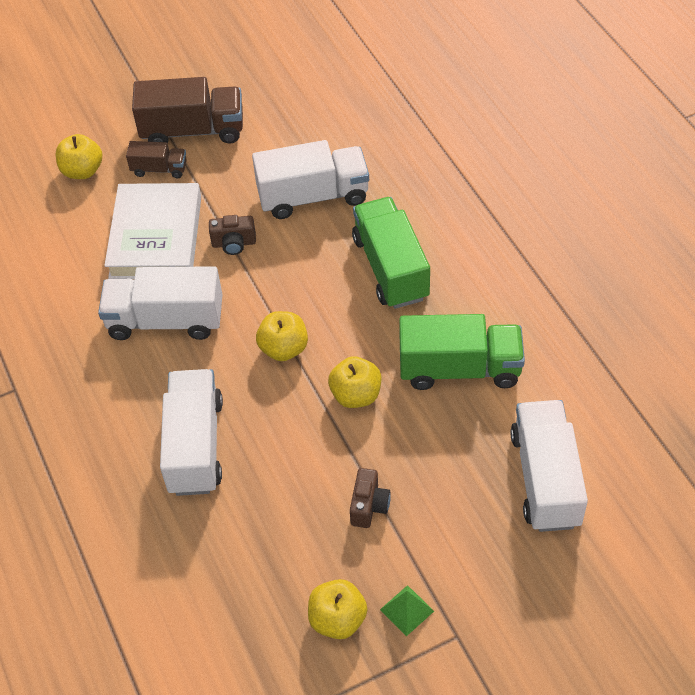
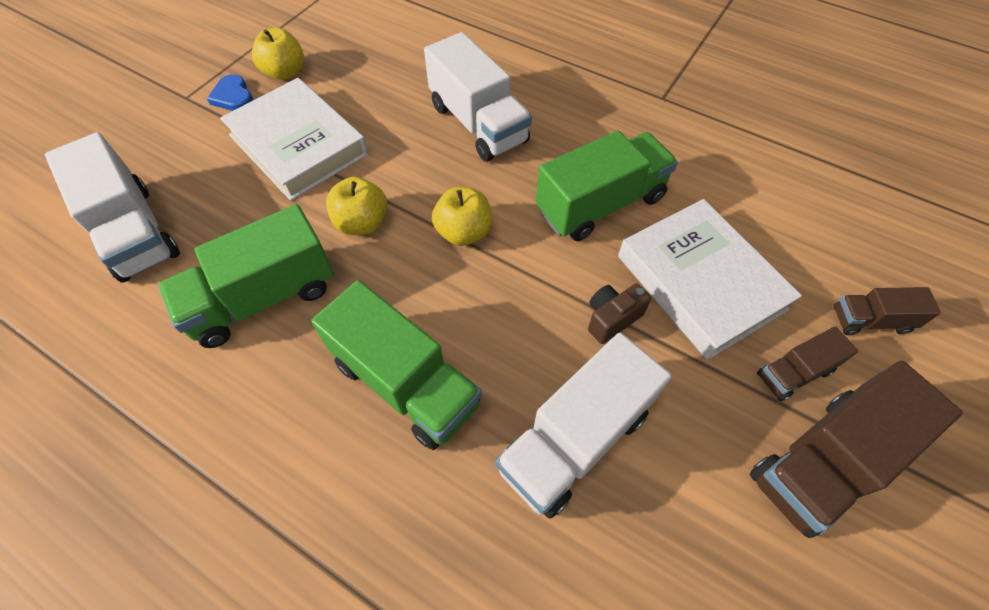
camera: 145 degrees right, 5 degrees up
yellow apple [56,134,102,179] -> brown truck [833,287,941,335]
white truck [98,266,223,340] -> green truck [536,131,678,241]
brown camera [350,468,391,528] -> white book [220,78,368,201]
green pyramid [380,585,434,636] -> blue heart [207,74,253,111]

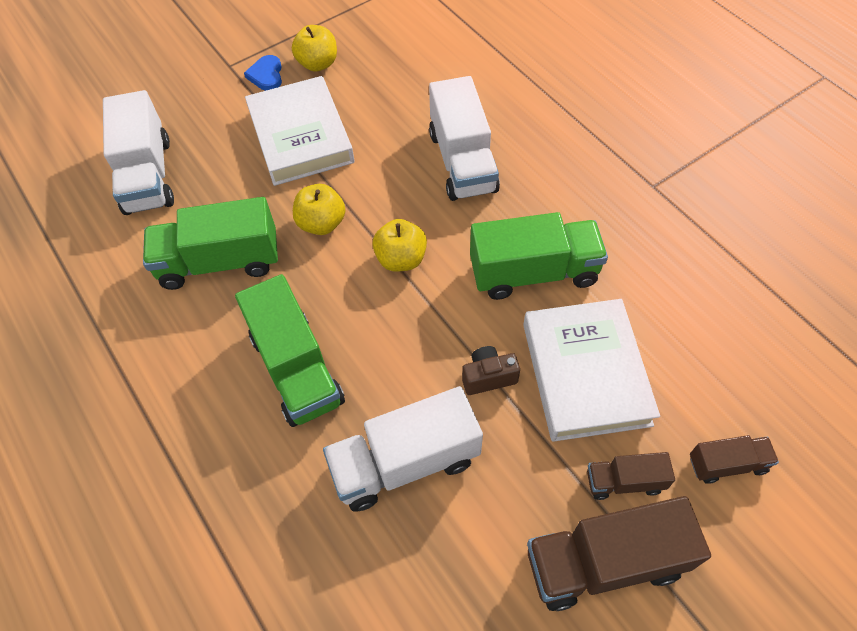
camera: 25 degrees right, 0 degrees up
brown truck [833,287,941,335] -> brown truck turned 150 degrees clockwise [690,435,779,484]

